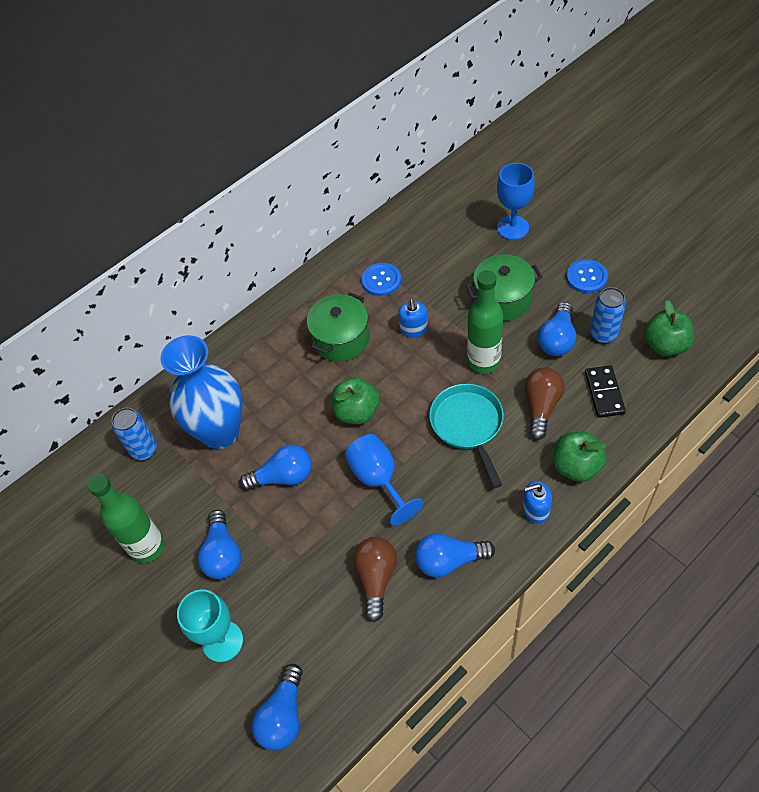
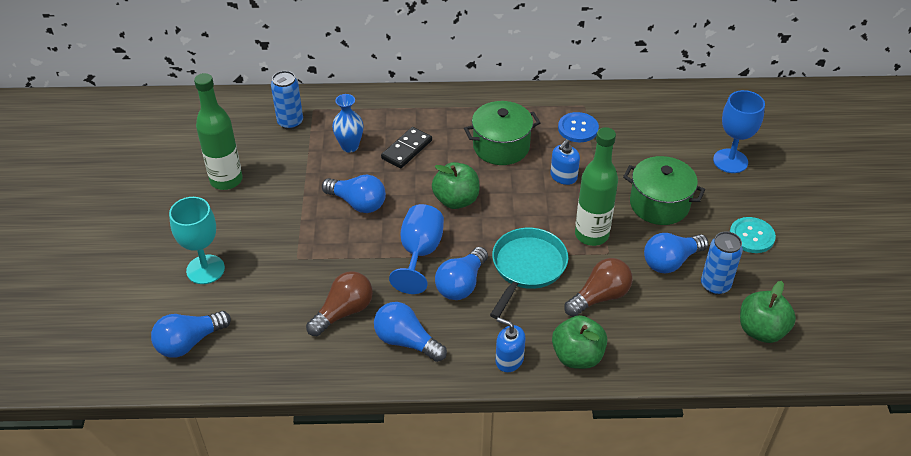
camera: 35 degrees right, 10 degrees down
blue vase [160,335,243,449] -> blue vase [332,94,363,153], size x0.47
blue light bulb [198,510,241,579] -> blue light bulb moved to [435,247,488,300]
blue button [566,259,608,293] -> turquoise button [730,217,776,253]
black domino [585,365,626,418] -> black domino moved to [381,127,432,168]

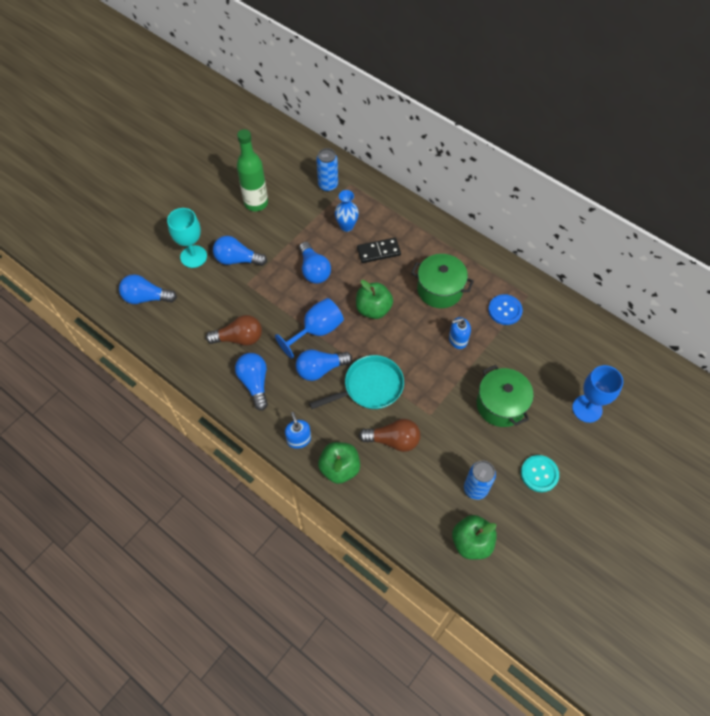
camera: 40 degrees right, 15 degrees up
green bottle [575,127,618,246] -> none
blue light bulb [644,233,709,273] -> blue light bulb moved to [213,236,267,266]

